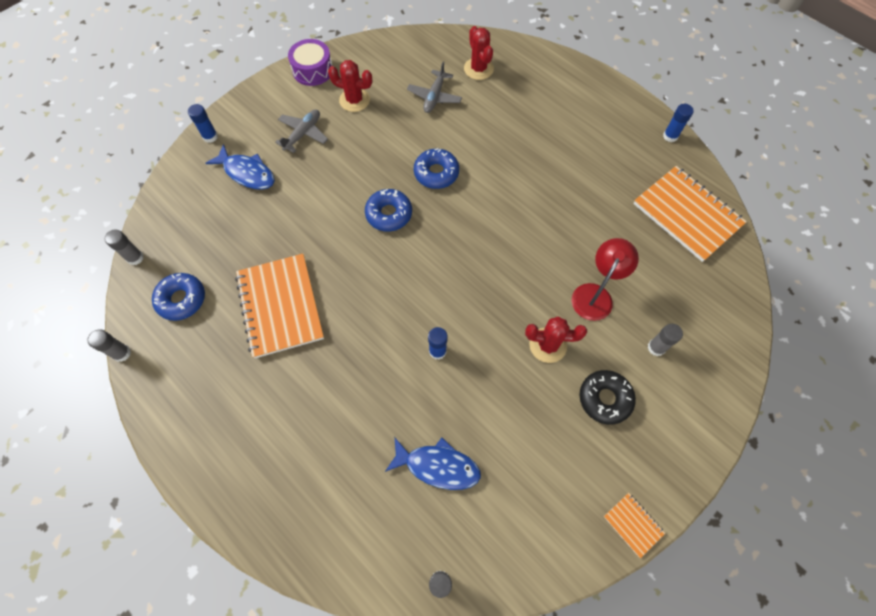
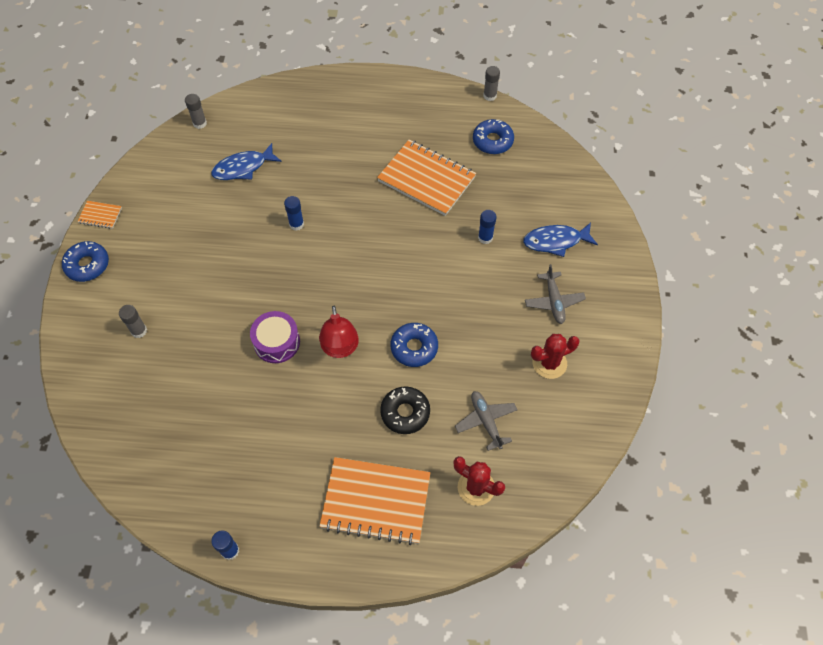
camera: 140 degrees right, 5 degrees down
grey glue stick [105,230,144,265] -> none
blue glue stick [188,104,218,143] -> blue glue stick moved to [478,210,496,244]
purple drum [288,39,333,86] -> purple drum moved to [250,311,300,363]
blue donut [365,189,412,232] -> blue donut moved to [62,241,109,282]
red cactus [525,316,587,363] -> none
red lamp [572,238,639,321] -> red lamp moved to [319,305,359,358]
black donut [580,370,636,425] -> black donut moved to [380,386,430,434]
orange notebook [633,166,747,262] -> orange notebook moved to [319,457,430,545]

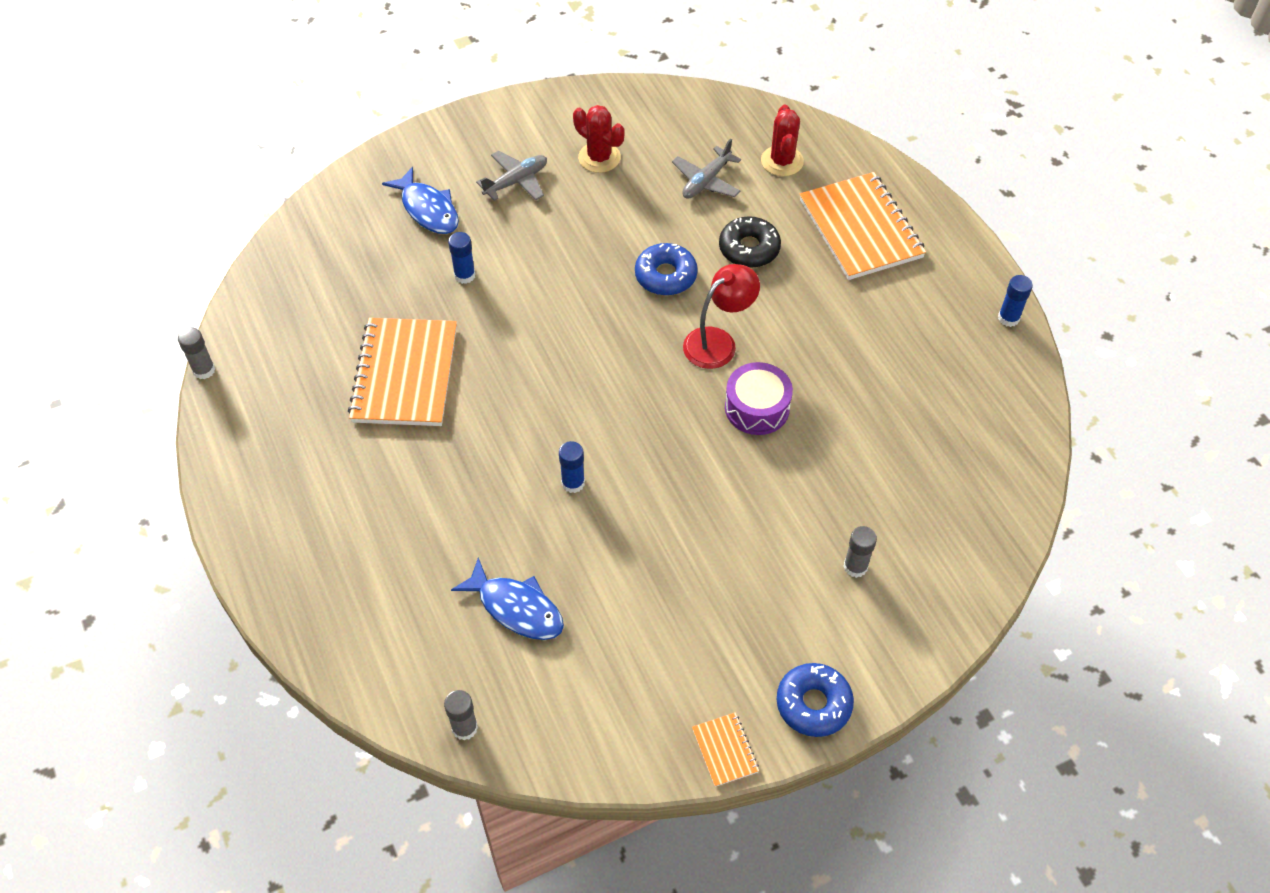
camera: 120 degrees left, 5 degrees down
blue donut [473,119,514,154] -> none

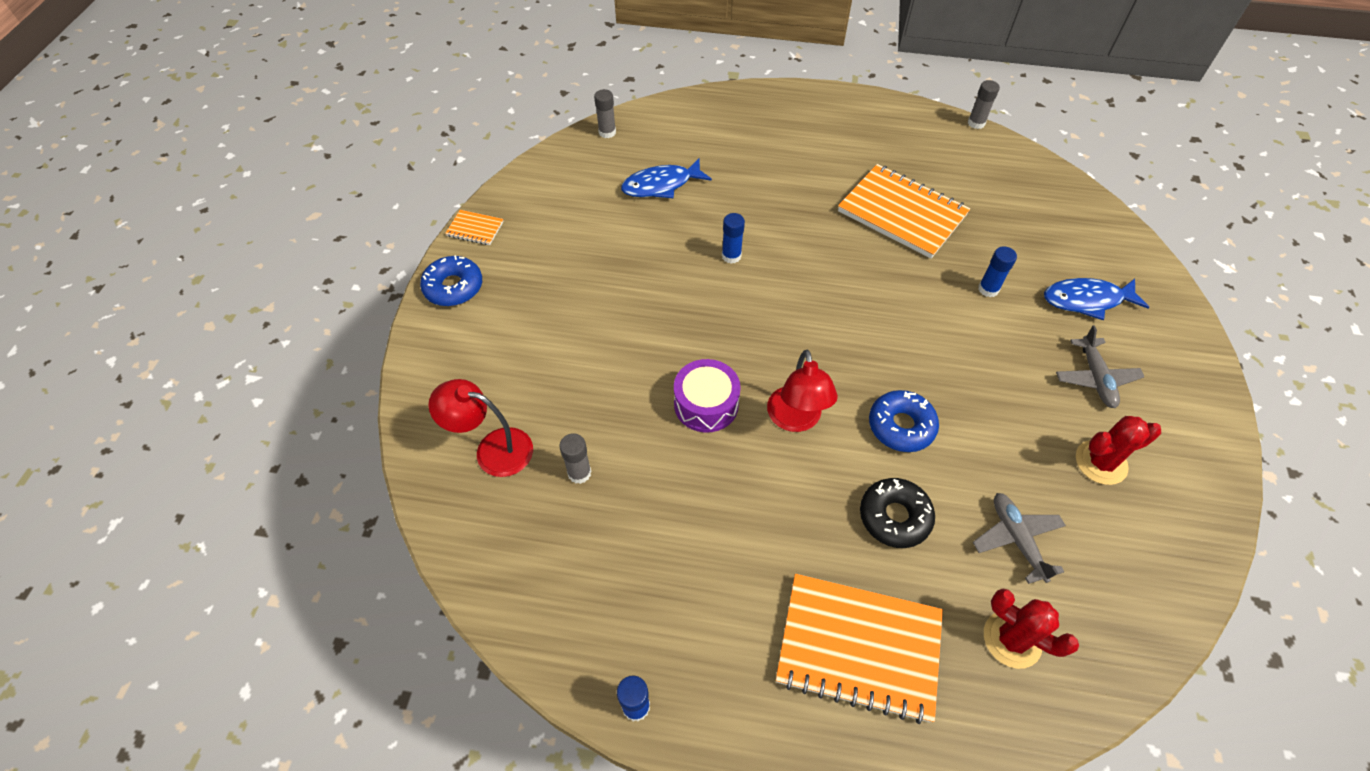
camera: 125 degrees right, 0 degrees up
grey glue stick [843,526,877,578] -> grey glue stick moved to [559,433,592,484]
none -> red lamp [428,379,533,477]

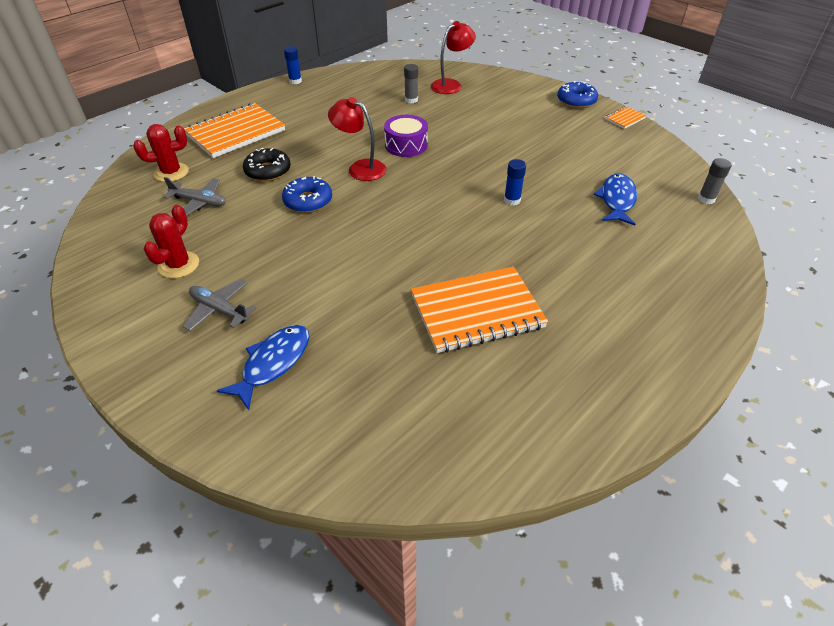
camera: 125 degrees right, 10 degrees down
grey glue stick [968,80,1000,129] -> none
blue glue stick [978,246,1017,297] -> none

